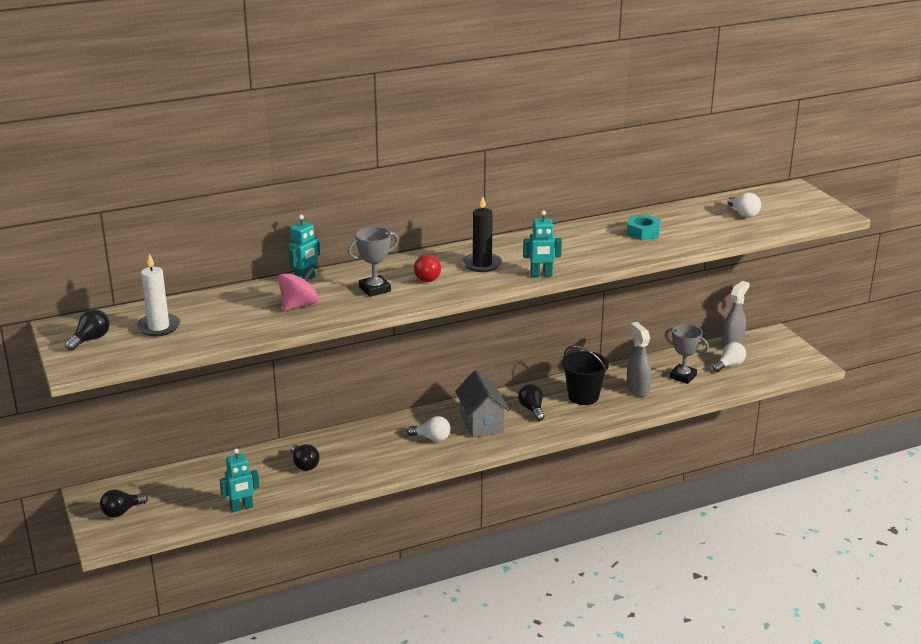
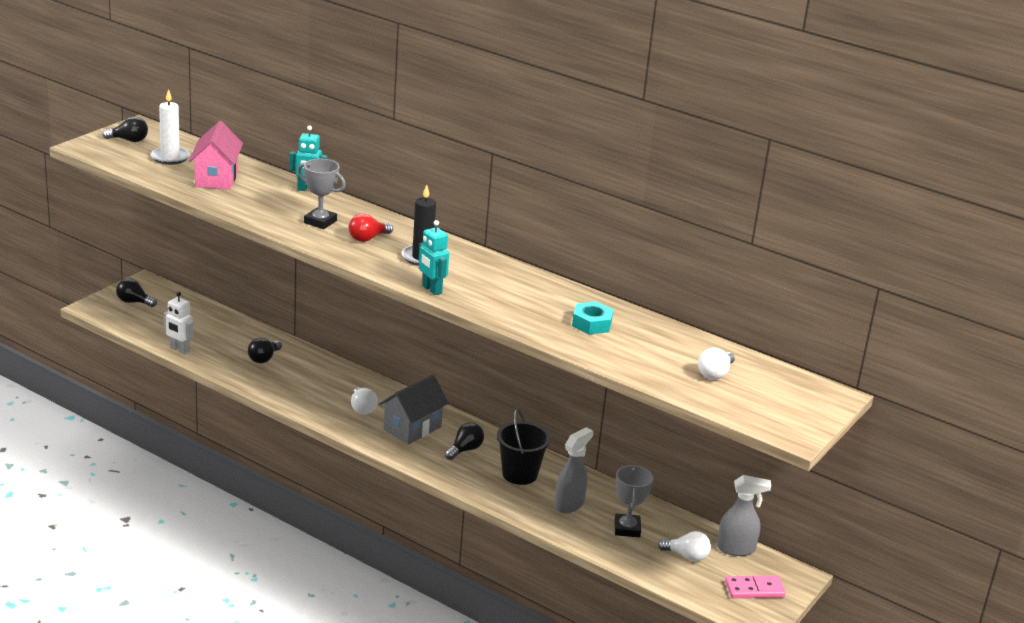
camera: 55 degrees right, 0 degrees up
turquoise robot [220,448,260,512] -> white robot [163,292,193,354]
pink spinning top [278,267,319,311] -> none
none -> pink house [189,121,243,190]
none -> pink domino [725,576,786,598]

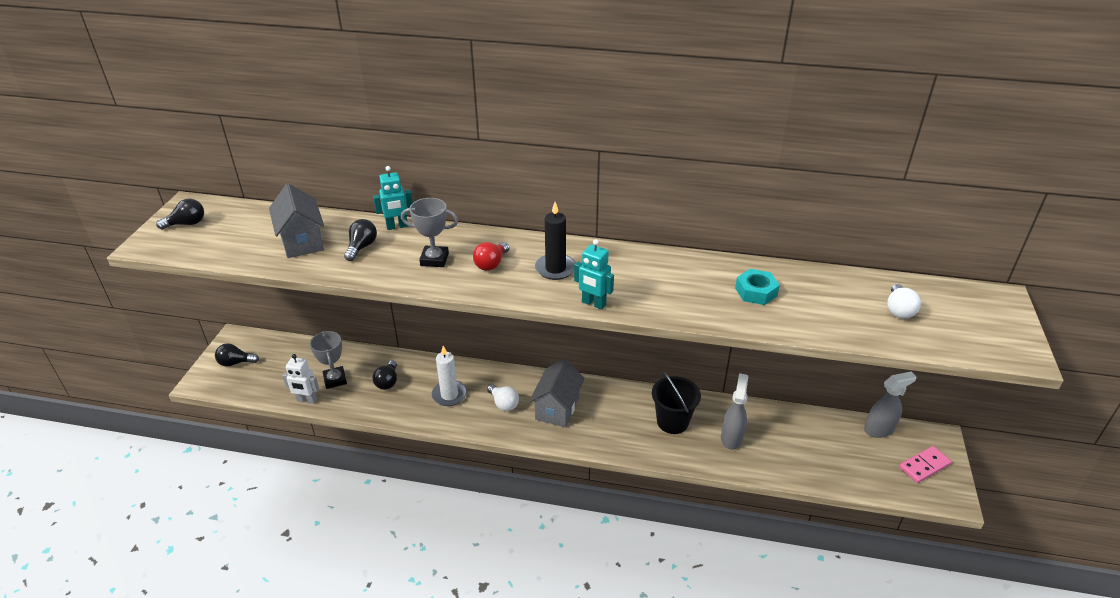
camera: 20 degrees left, 10 degrees up
white candle [151,89,190,165] -> white candle moved to [432,346,467,406]
pink house [189,121,243,190] -> grey house [269,183,324,258]
black light bulb [445,423,484,460] -> black light bulb moved to [344,219,377,261]
grey trophy [614,465,653,537] -> grey trophy moved to [310,331,347,389]
white light bulb [658,531,711,561] -> none

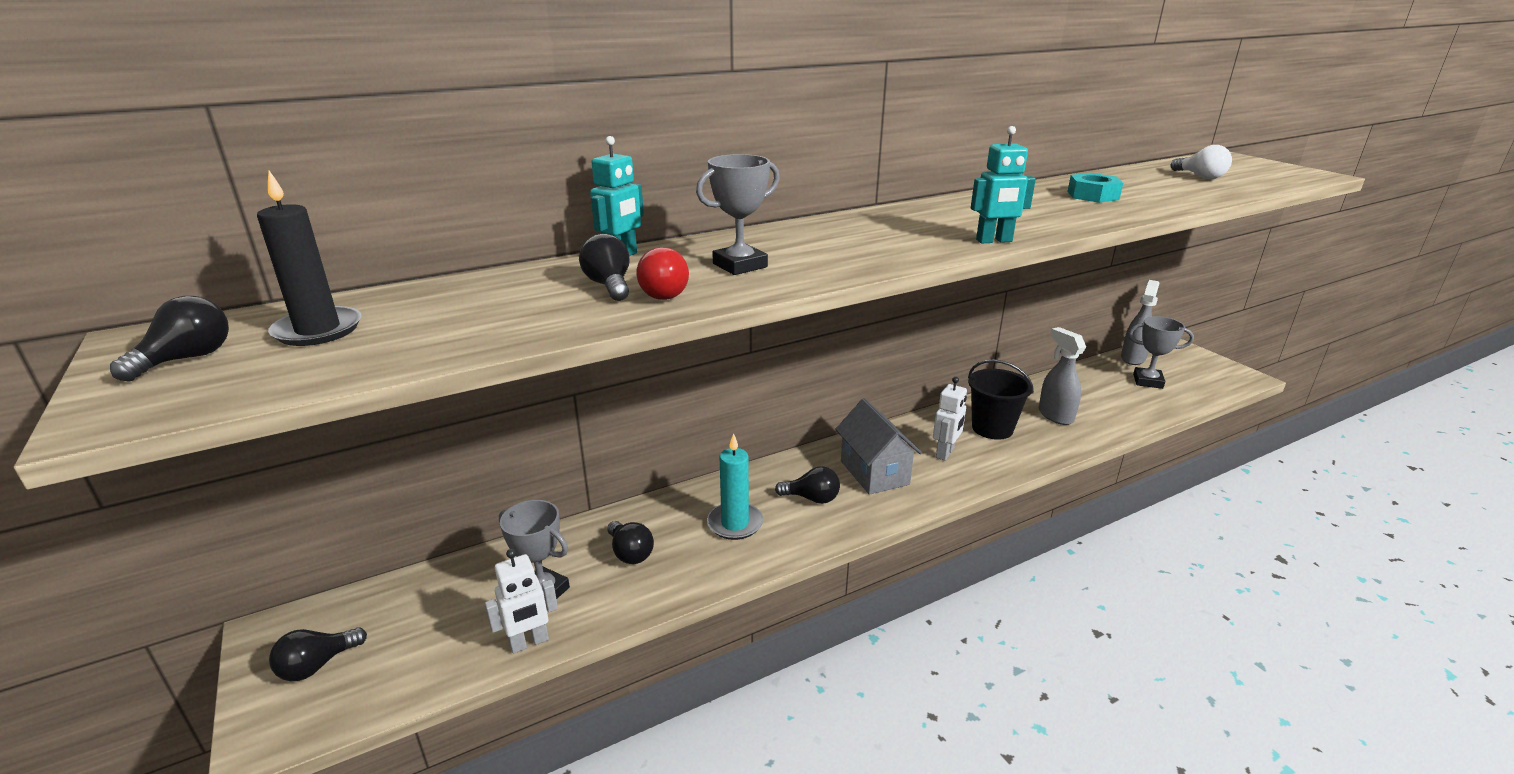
camera: 40 degrees left, 10 degrees down
grey house [269,183,324,258] -> none
white candle [432,346,467,406] -> turquoise candle [707,433,763,540]
red light bulb [473,242,510,271] -> red light bulb moved to [636,247,689,300]
white light bulb [487,384,519,411] -> black light bulb [775,466,840,504]
black candle [535,202,576,280] -> black candle moved to [257,171,361,346]
pink domino [899,446,952,483] -> none
none -> white robot [933,377,967,461]
none -> grey trophy [1129,316,1194,389]

